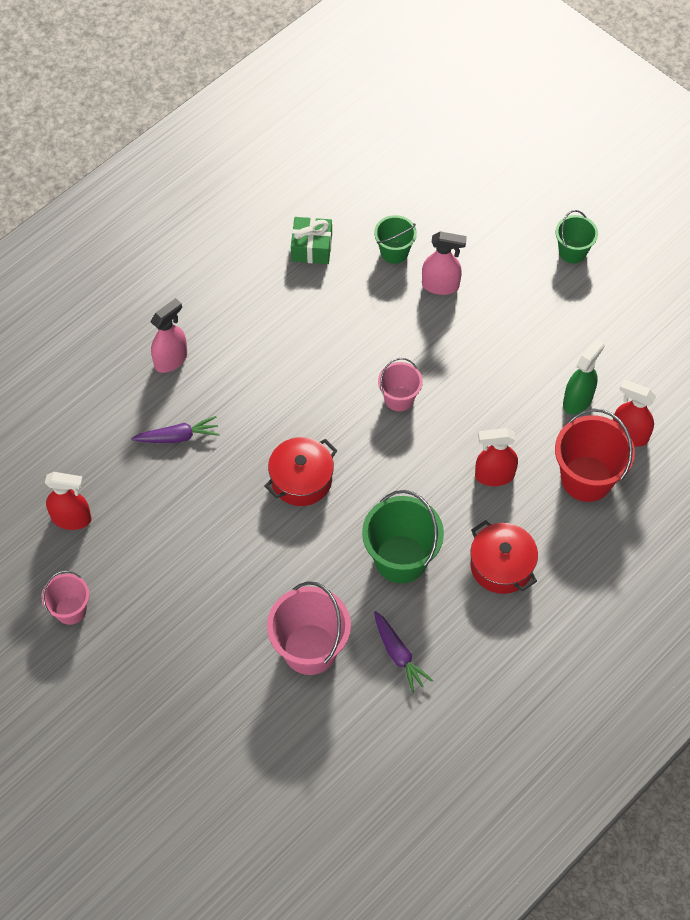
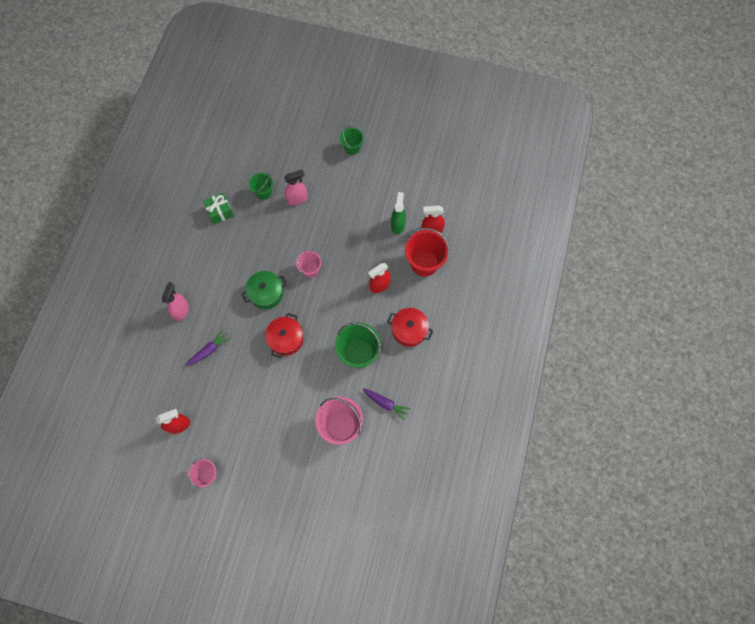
camera: 30 degrees left, 10 degrees up
none -> green pot [241,271,287,309]

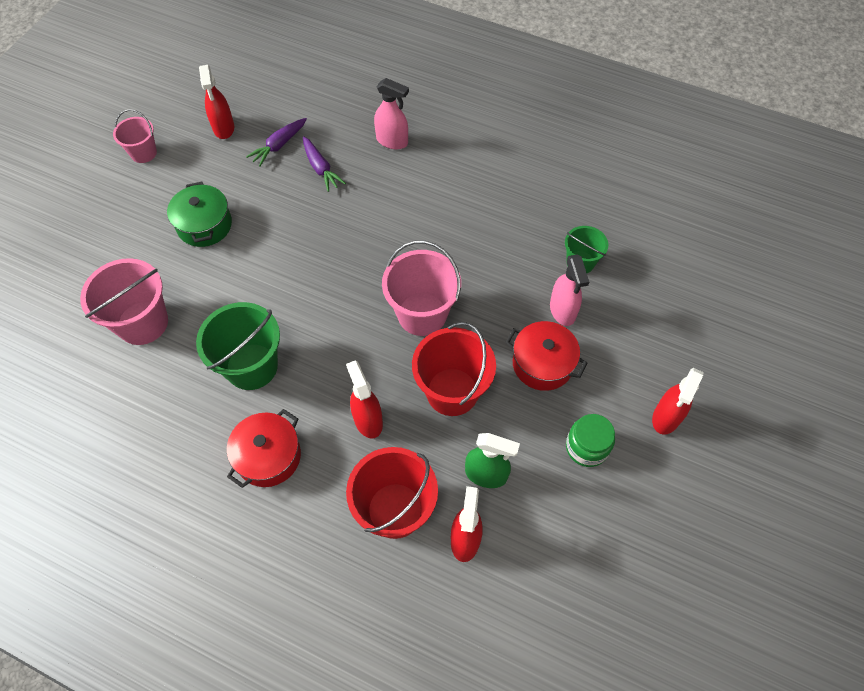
camera: 100 degrees right, 10 degrees down
green gift [203,193,234,224] -> none
green pot [241,271,287,309] -> green pot moved to [167,182,232,247]
red pot [265,313,303,358] -> red pot moved to [505,321,587,391]
pink bucket [296,249,322,278] -> pink bucket [382,241,461,336], size x1.71
green bucket [340,126,364,155] -> red spray bottle [652,368,703,435]
purple carrot [362,389,411,420] -> purple carrot moved to [246,118,307,167]
none -> red bucket [412,322,496,416]
none -> green jar [566,414,615,467]

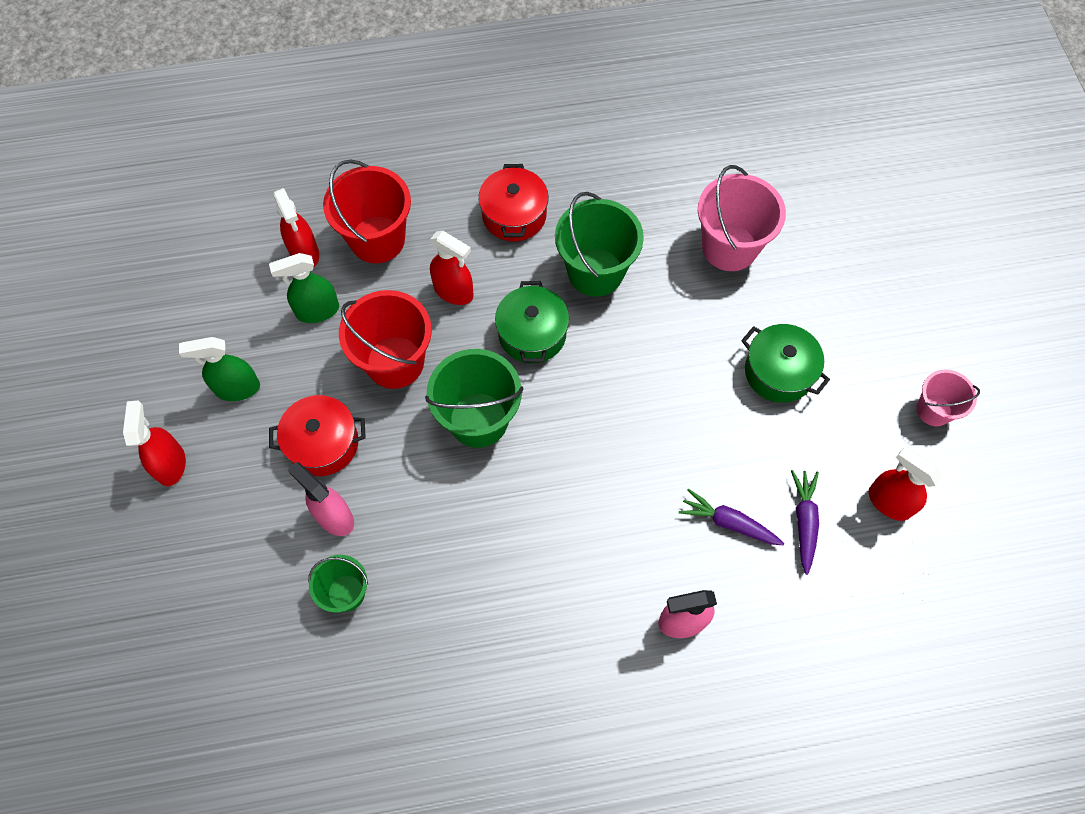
camera: 145 degrees right, 5 degrees up
pink bucket [382,241,461,336] -> green bucket [425,349,523,448]
green jar [566,414,615,467] -> green spray bottle [179,337,260,401]
none -> green pot [495,281,569,363]

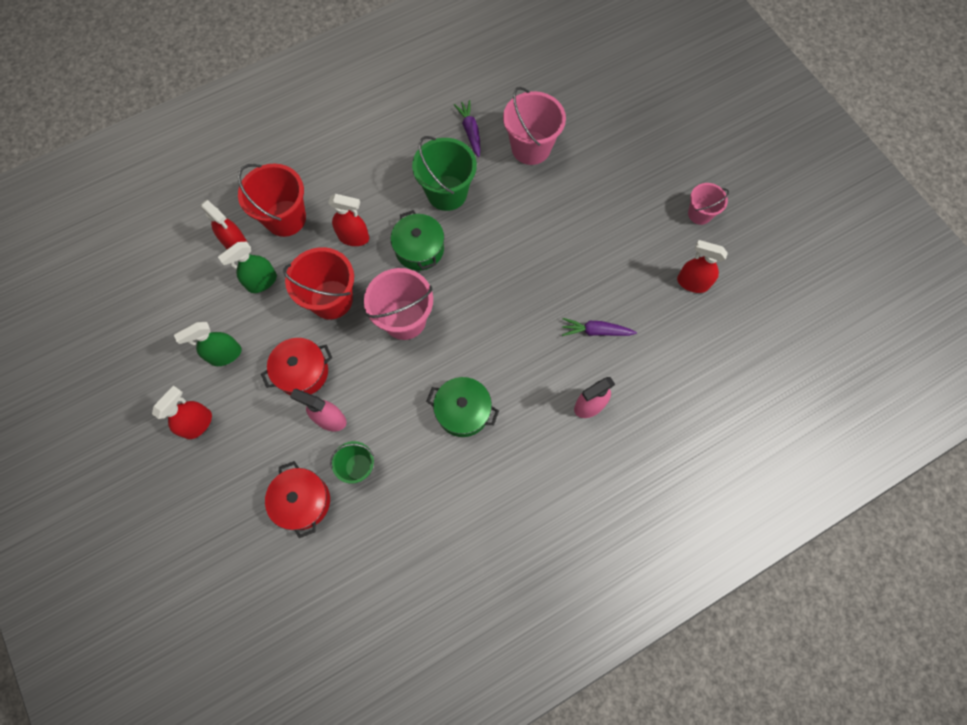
camera: 20 degrees left, 5 degrees up
red spray bottle [123,401,186,486] -> red spray bottle turned 60 degrees clockwise [152,386,212,439]
green bucket [425,349,523,448] -> pink bucket [364,268,433,340]
red pot [478,164,549,242] -> red pot moved to [265,461,330,538]
green pot [741,324,830,403] -> green pot moved to [426,377,499,437]
purple carrot [791,470,819,575] -> purple carrot moved to [453,100,480,157]

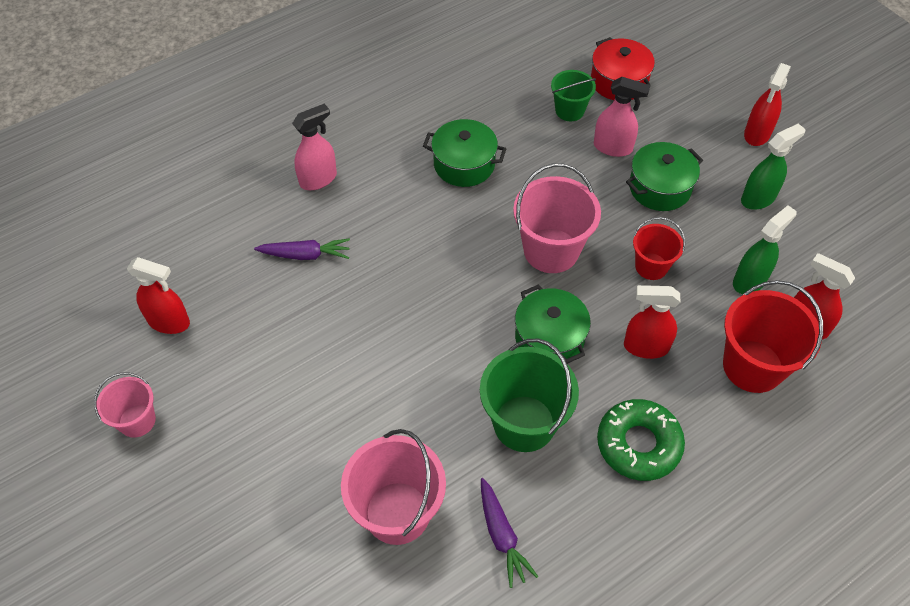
camera: 175 degrees right, 15 degrees down
red pot [261,338,332,395] -> green pot [626,142,703,211]
red bucket [283,247,354,319] -> red bucket [633,217,685,280], size x0.58
none -> green donut [597,399,685,481]

